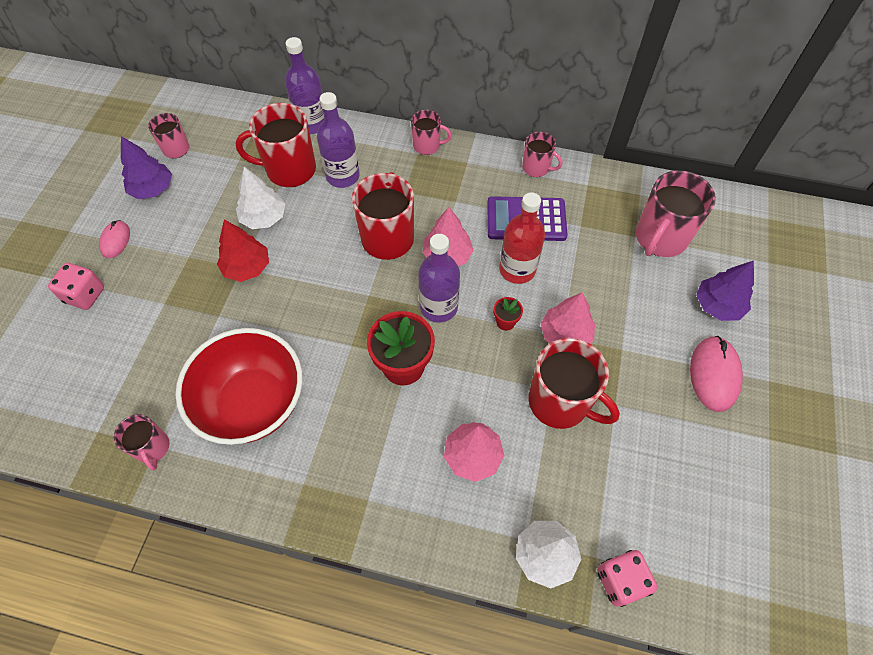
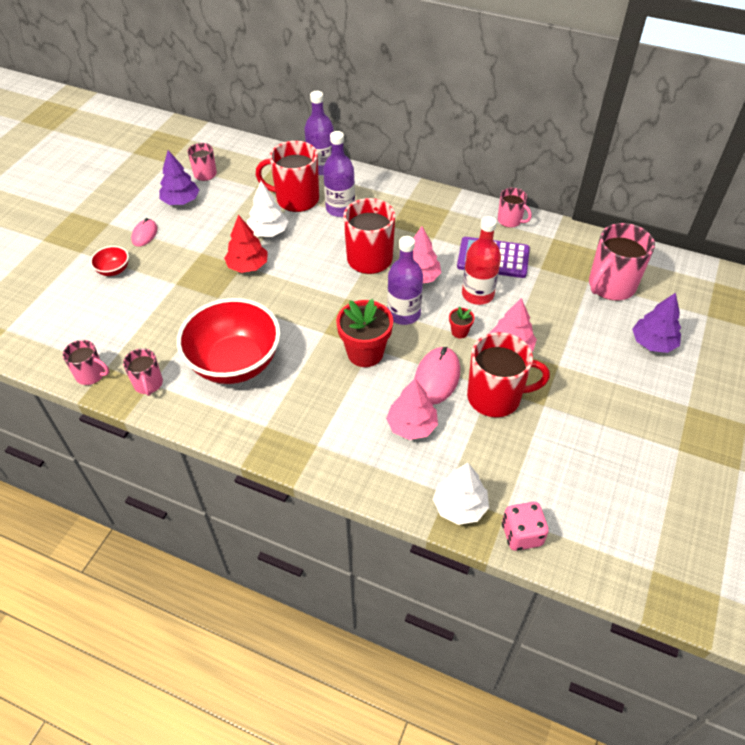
camera: 10 degrees right, 10 degrees down
pink dice [48,263,104,310] -> red bowl [90,246,129,276]
pink mug [411,110,452,155] -> pink mug moved to [63,340,109,385]
red mug [528,338,620,429] -> red mug turned 45 degrees counterclockwise [467,332,550,417]
pink mouse [690,336,743,412] -> pink mouse moved to [414,347,460,405]

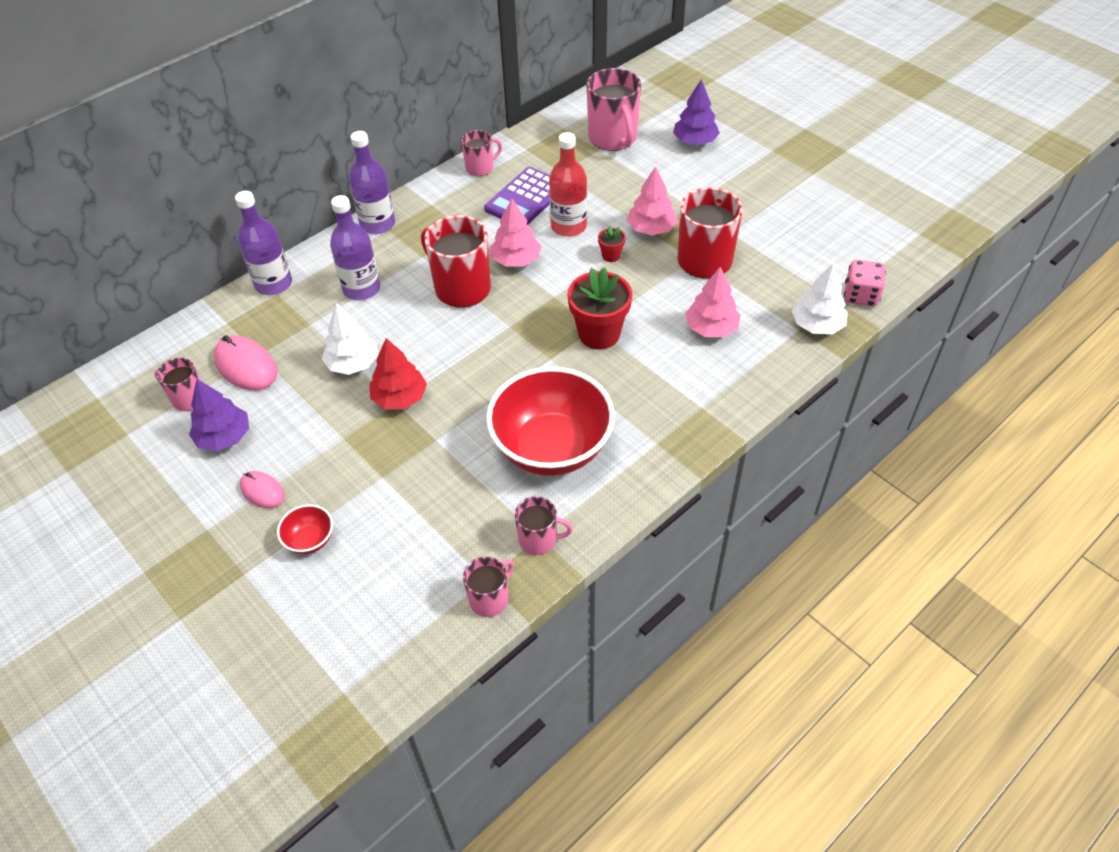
camera: 65 degrees left, 0 degrees up
red mug [256,141,319,212] -> none
purple bottle [387,236,423,325] -> purple bottle moved to [349,131,395,234]
pink mouse [414,347,460,405] -> pink mouse moved to [214,335,277,391]

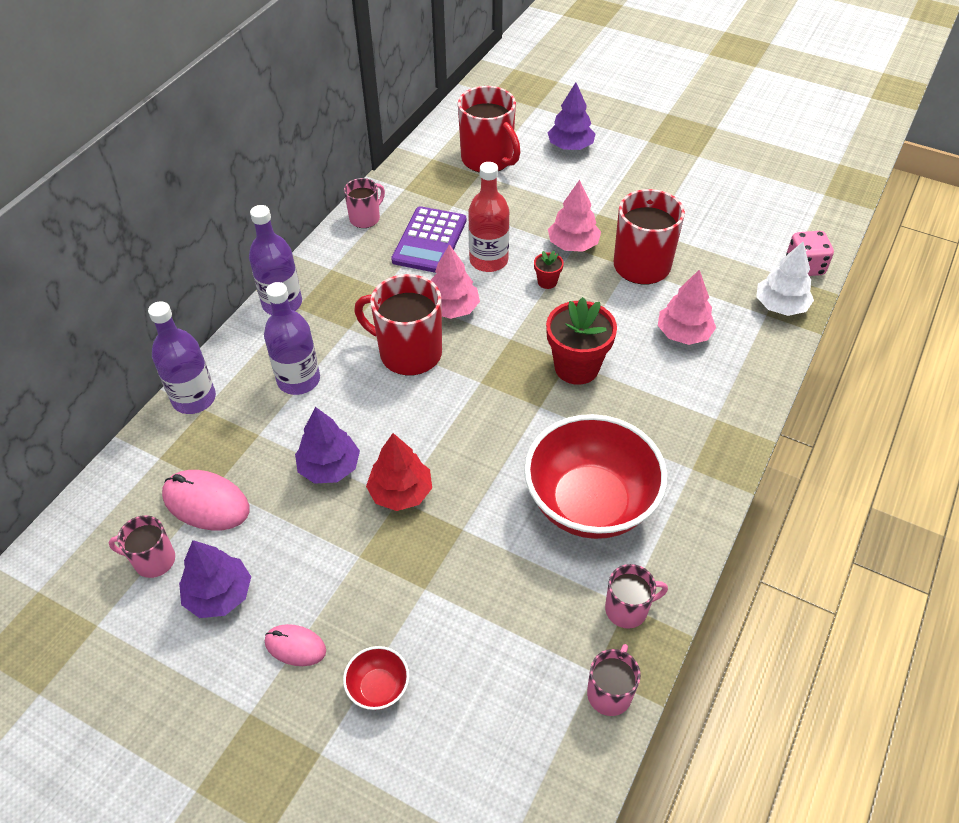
camera: 20 degrees left, 0 degrees up
white tree [322,303,378,375] -> purple tree [295,407,360,484]
pink mug [586,68,641,151] -> red mug [458,86,521,173]

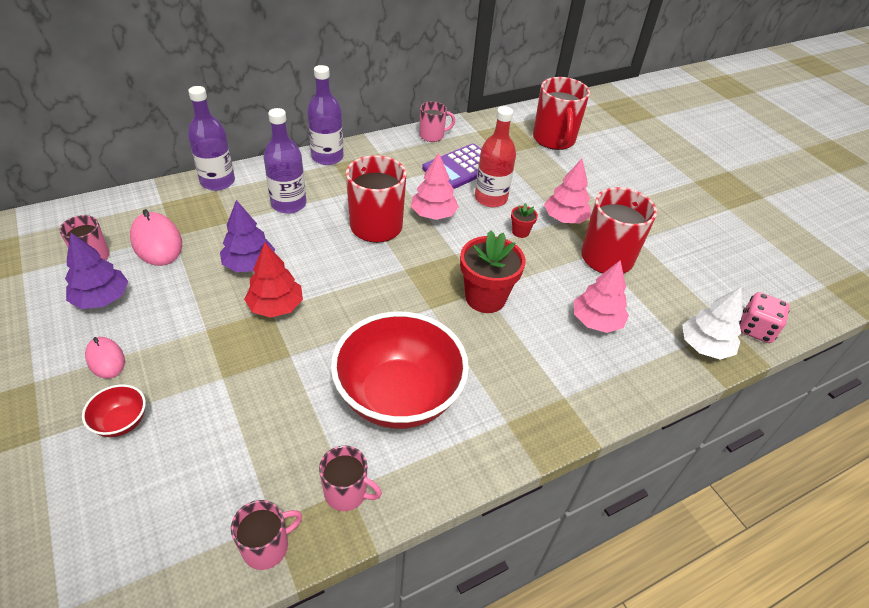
camera: 30 degrees right, 5 degrees down
purple tree [547,82,596,150] -> none

